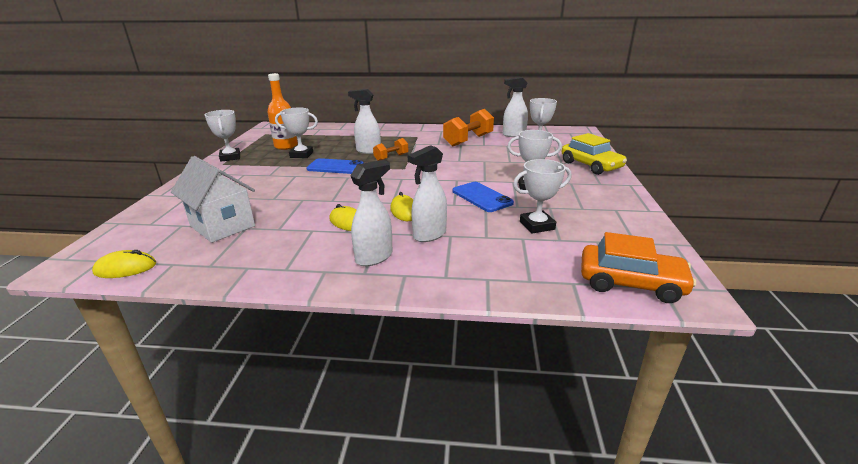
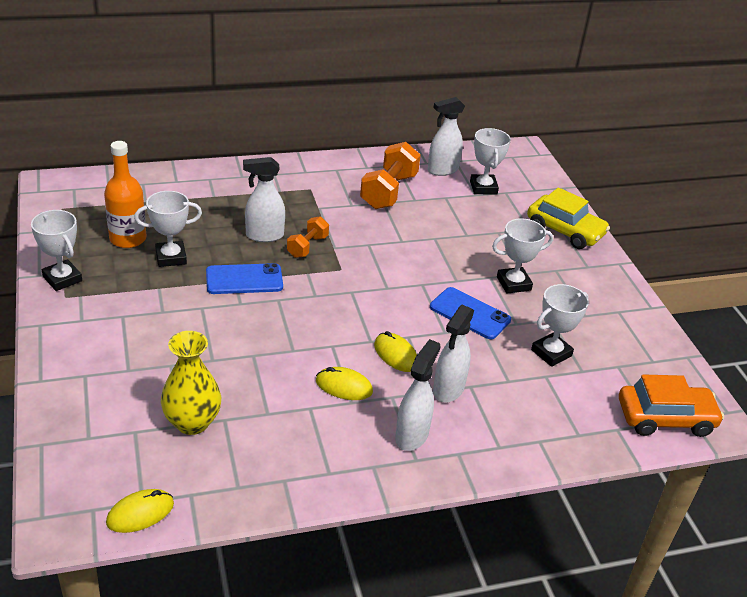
camera: 25 degrees left, 10 degrees up
white house [171,156,255,243] -> yellow vase [161,331,221,435]

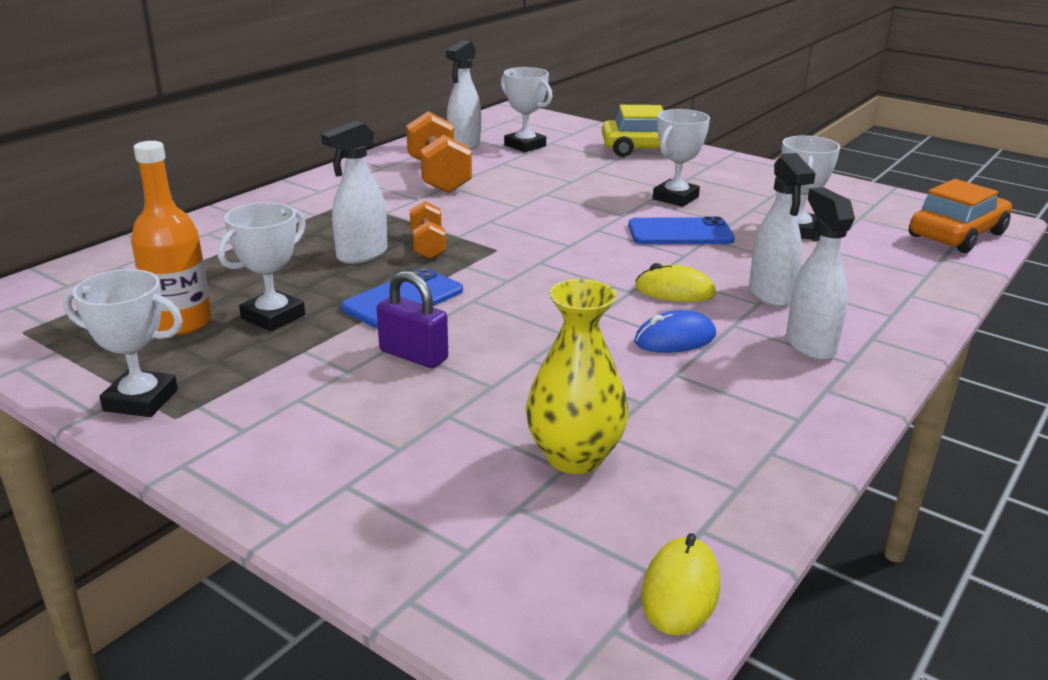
camera: 35 degrees left, 10 degrees down
yellow mouse [316,367,373,400] -> blue mouse [634,310,716,353]
none -> purple padlock [377,271,448,368]

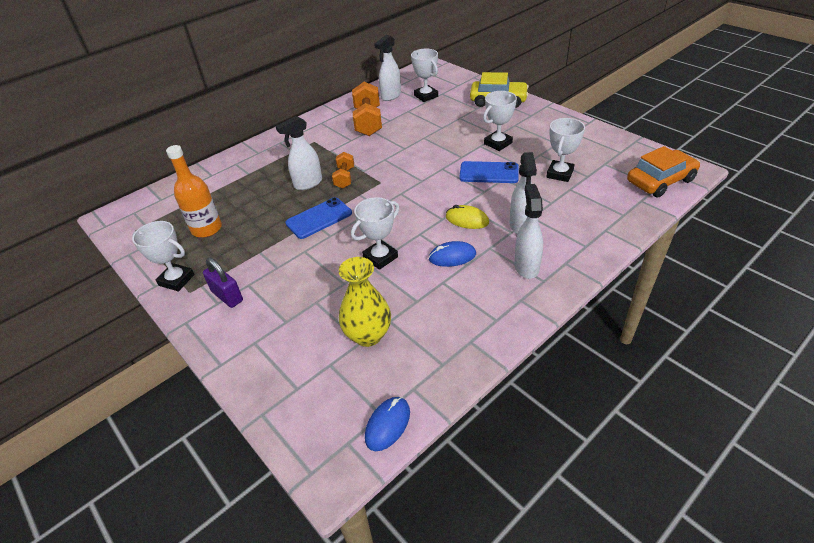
camera: 15 degrees right, 15 degrees up
white trophy [218,202,306,331] -> white trophy moved to [351,197,399,270]
purple padlock [377,271,448,368] -> purple padlock moved to [203,258,243,308]
yellow mouse [642,533,720,636] -> blue mouse [365,397,410,451]

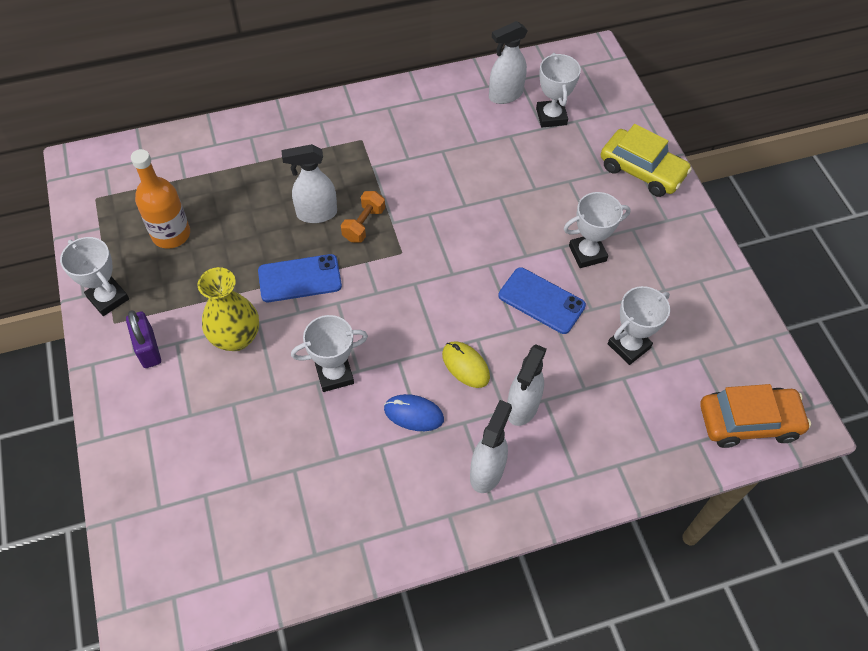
camera: 20 degrees right, 15 degrees up
yellow vase [339,257,391,347] -> yellow vase moved to [198,267,259,351]
orange dumbbell [352,82,382,136] -> none
blue mouse [365,397,410,451] -> none

